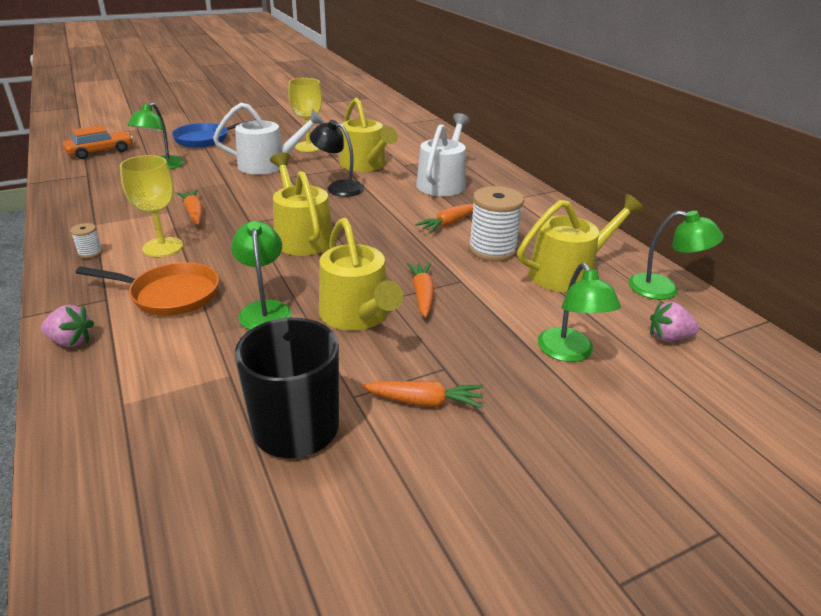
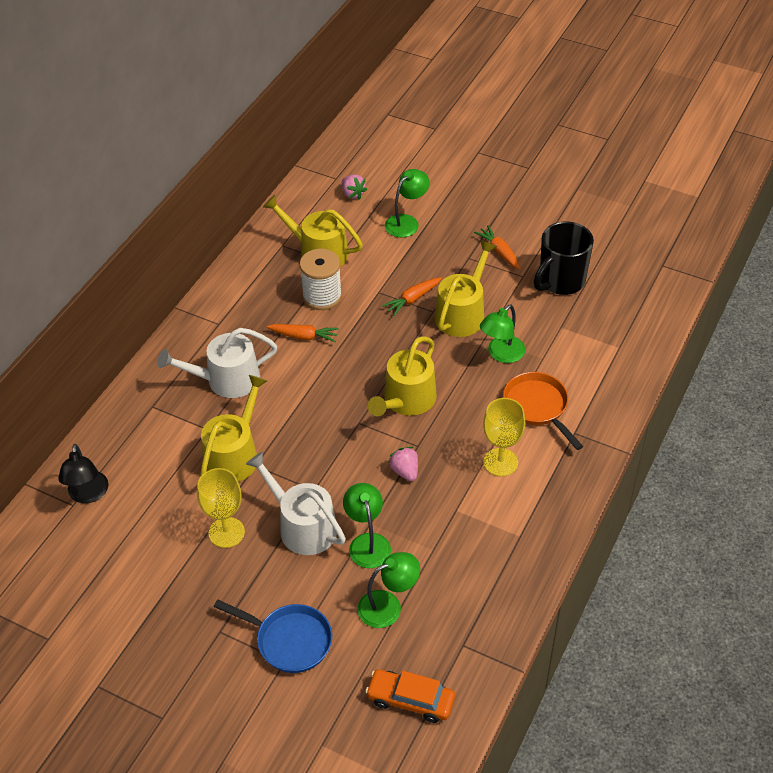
camera: 125 degrees left, 15 degrees up
pink strawberry [41,305,94,347] -> pink strawberry moved to [388,447,418,481]
white spool [70,223,103,258] -> none
orange carrot [177,190,203,225] -> none
black lamp [310,120,364,197] -> black lamp moved to [58,444,108,503]
green lamp [629,211,724,300] -> green lamp moved to [343,483,391,568]

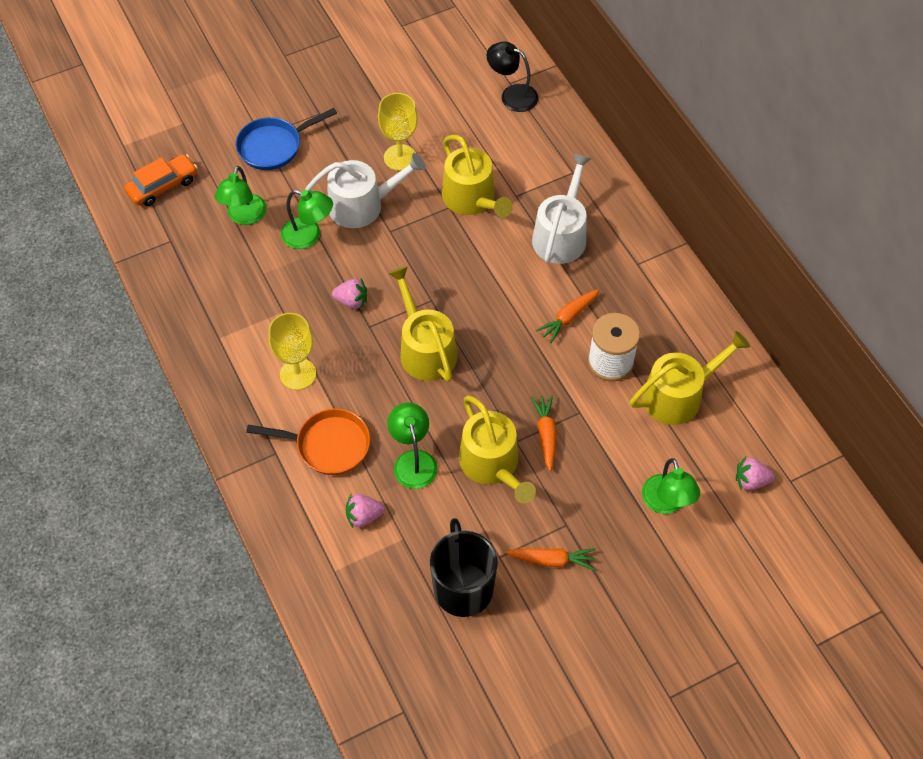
camera: 125 degrees right, 10 degrees up
none -> pink strawberry [346,494,385,528]

